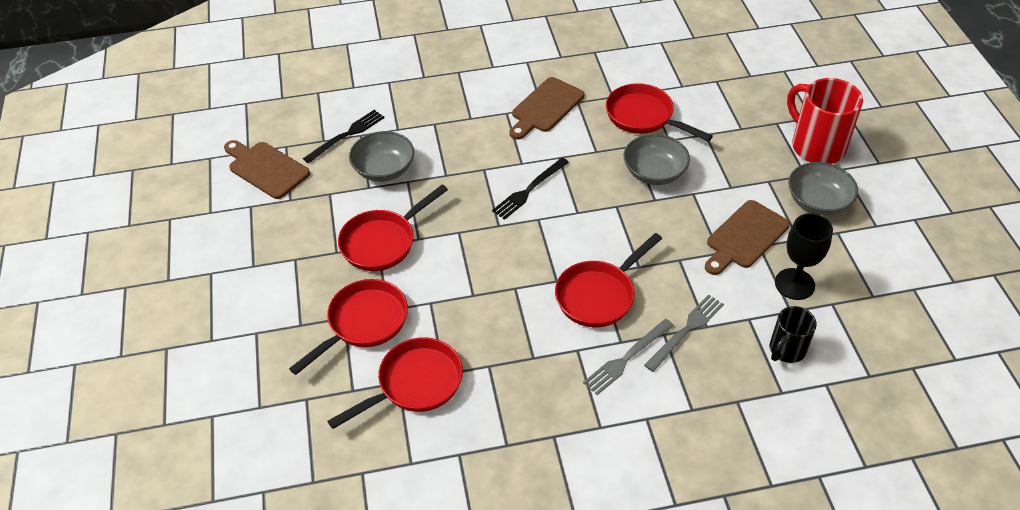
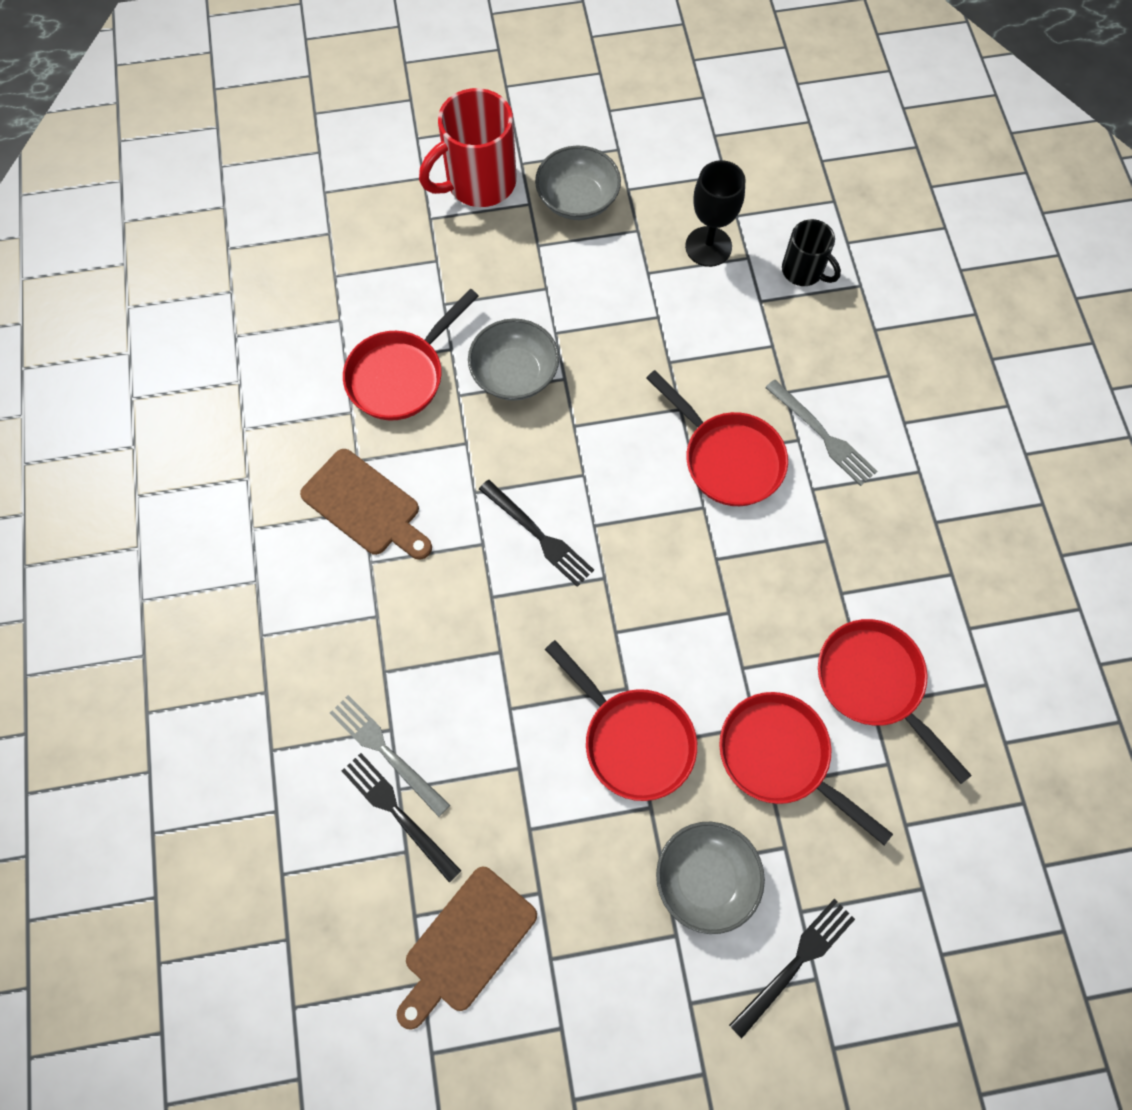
camera: 90 degrees left, 20 degrees up
grey bowl [349,131,414,182] -> grey bowl moved to [656,822,765,934]
grey fork [644,294,724,372] -> grey fork moved to [330,695,450,817]
brown cutting board [705,200,790,275] -> none
none -> black fork [729,899,855,1039]

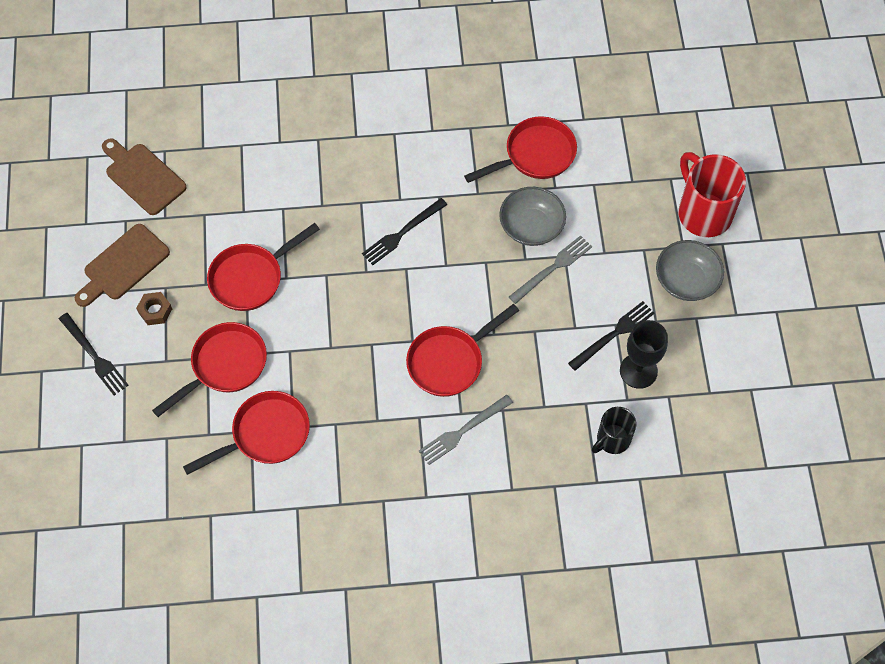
camera: 95 degrees right, 5 degrees down
brown cutting board [300,449,432,560] -> brown cutting board moved to [75,224,170,307]
grey fork [330,695,450,817] -> grey fork moved to [509,235,592,304]
black fork [342,753,462,883] -> black fork moved to [568,301,655,371]
red pan [343,289,479,421] -> red pan turned 105 degrees clockwise [464,116,577,183]
grey bowl [656,822,765,934] -> brown nut [136,292,172,325]

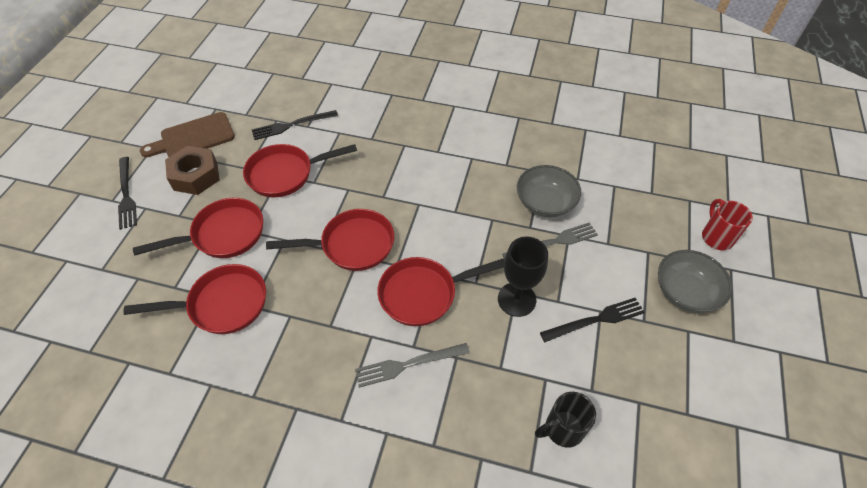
camera: 20 degrees right, 10 degrees down
brown cutting board [102,138,187,215] -> none
brown nut [136,292,172,325] -> brown nut [165,146,220,195], size x1.71
black fork [362,198,447,265] -> black fork moved to [252,110,338,140]
red pan [464,116,577,183] -> red pan moved to [266,209,394,271]
black goblet [620,320,668,389] -> black goblet moved to [498,236,548,317]
red mug [678,152,746,237] -> red mug [702,199,753,250], size x0.58

